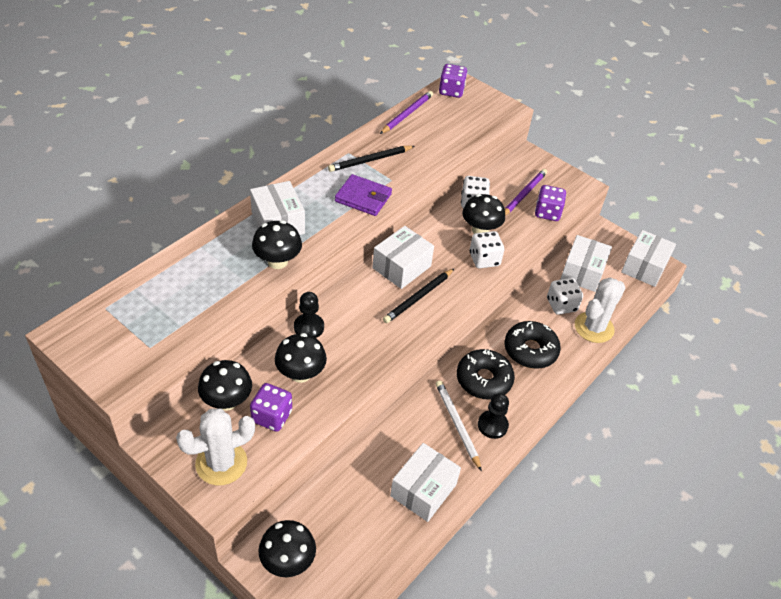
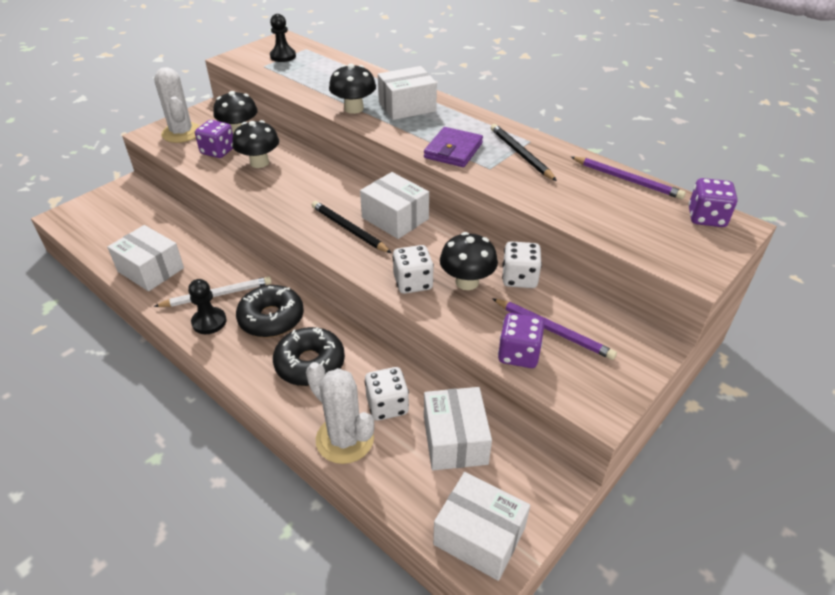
camera: 95 degrees right, 5 degrees down
black mushroom [259,520,316,577] -> none
black pawn [294,292,324,338] -> black pawn moved to [270,14,296,62]
white box [560,235,612,292] -> white box turned 60 degrees clockwise [424,387,492,470]

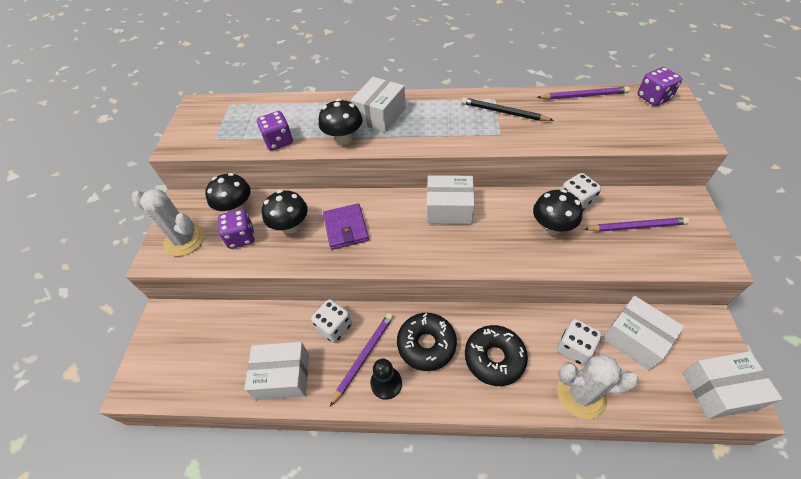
camera: 35 degrees left, 10 degrees up
white pencil [154,276,272,307] -> purple pencil [330,313,393,406]
black pawn [270,14,296,62] -> none
black pencil [312,201,391,253] -> none
white dice [392,245,434,294] -> white dice moved to [311,299,352,343]
purple wallet [424,127,483,167] -> purple wallet moved to [323,203,369,250]
purple dice [498,313,544,368] -> purple dice moved to [257,111,293,151]

